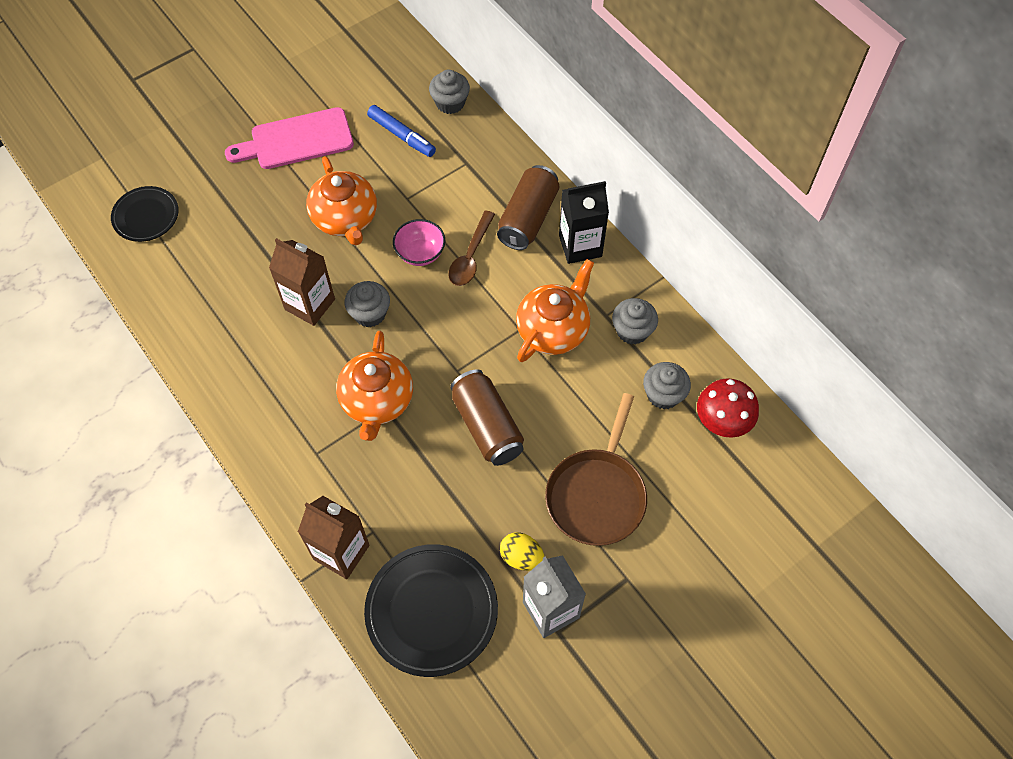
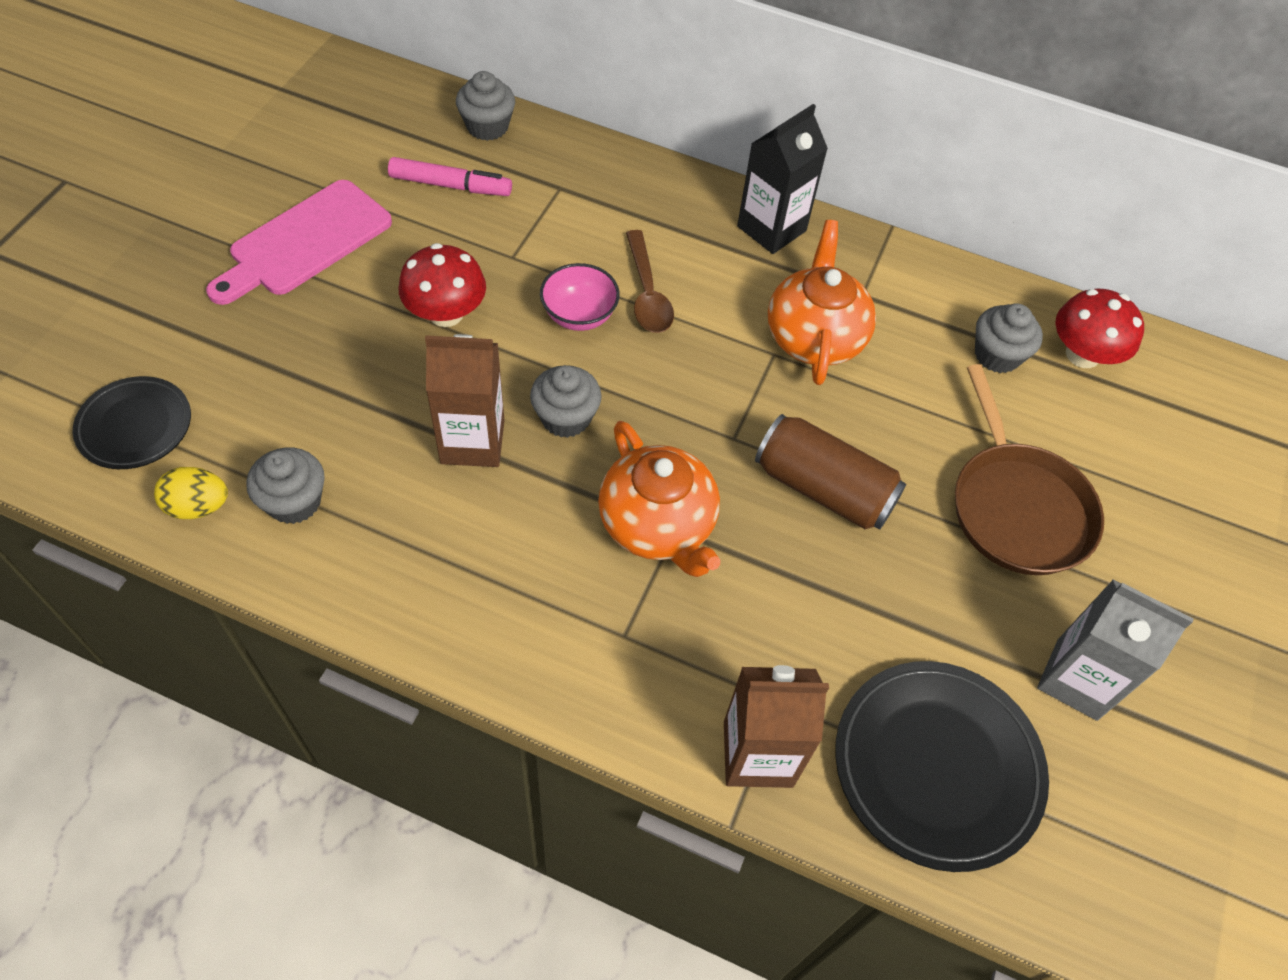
camera: 35 degrees left, 5 degrees down
orange teapot [306,156,377,245] -> red mushroom [399,243,486,327]
blue marker [367,105,436,157] -> pink marker [388,157,512,196]
brown can [497,165,559,250] -> none
yellow egg [500,532,544,571] -> yellow egg moved to [154,467,228,519]
grey cupcake [612,298,658,345] -> grey cupcake moved to [246,447,325,524]

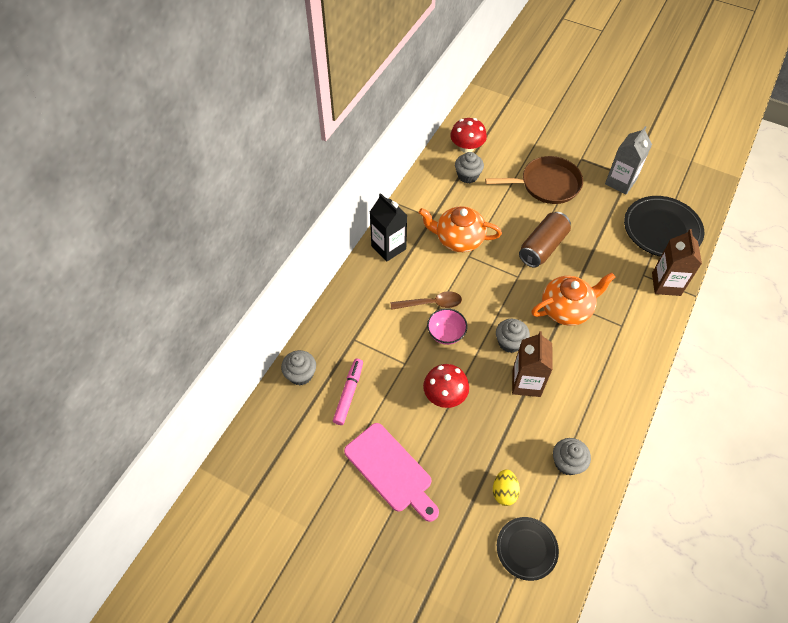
camera: 80 degrees left, 0 degrees up
yellow egg [154,467,228,519] -> yellow egg moved to [493,469,520,506]

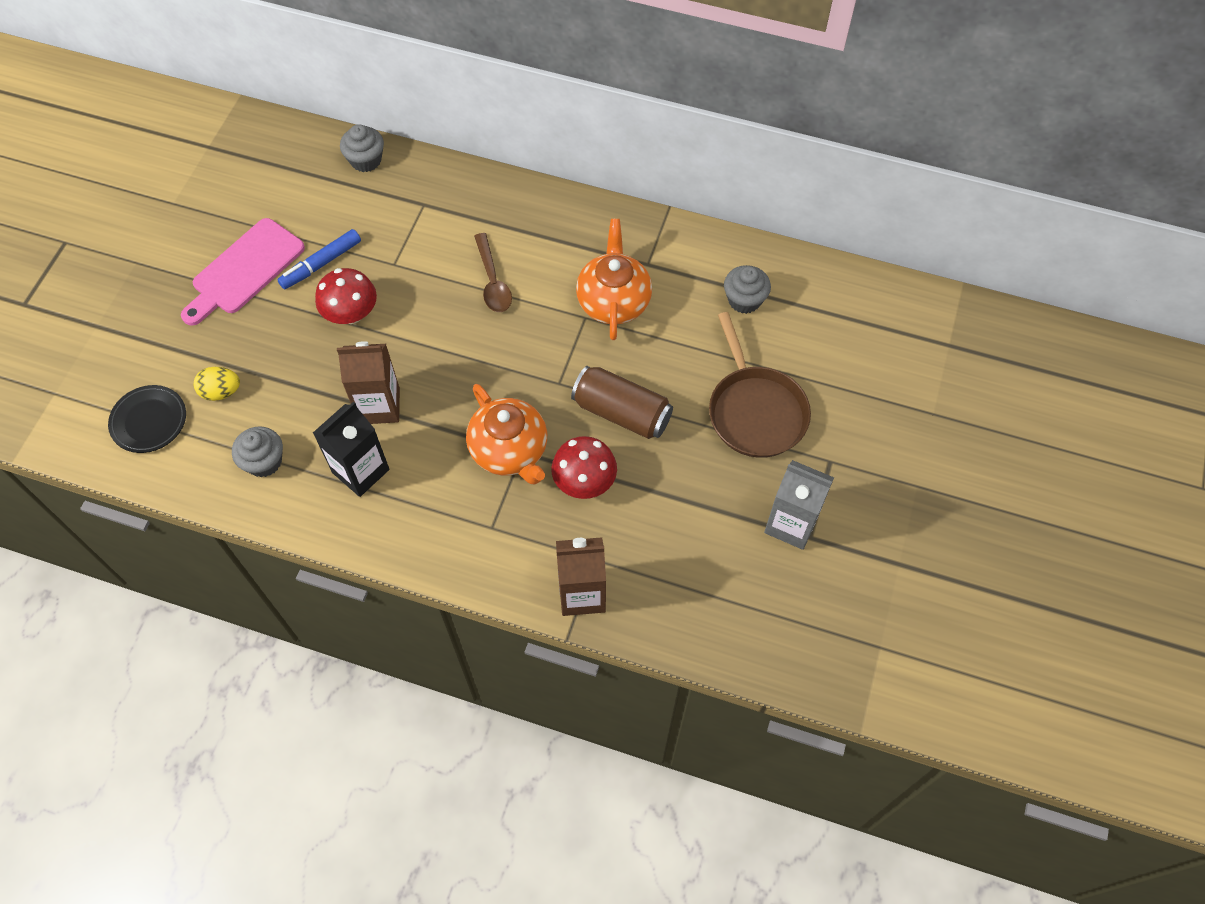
camera: 80 degrees right, 5 degrees up
pink marker [333,359,363,425] -> none
black carton [370,193,407,262] -> black carton moved to [313,402,389,497]
pink bowl [427,308,468,345] -> none
red mushroom [450,118,487,153] -> red mushroom moved to [551,436,617,499]
grey cupcake [496,319,530,353] -> none
black plate [624,196,704,257] -> none
none -> blue marker [277,229,361,289]

